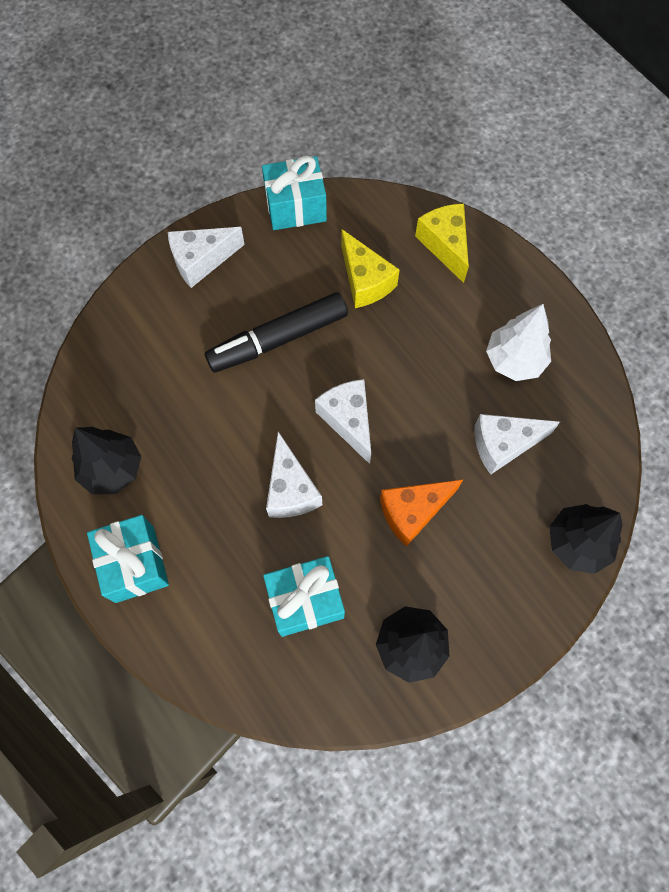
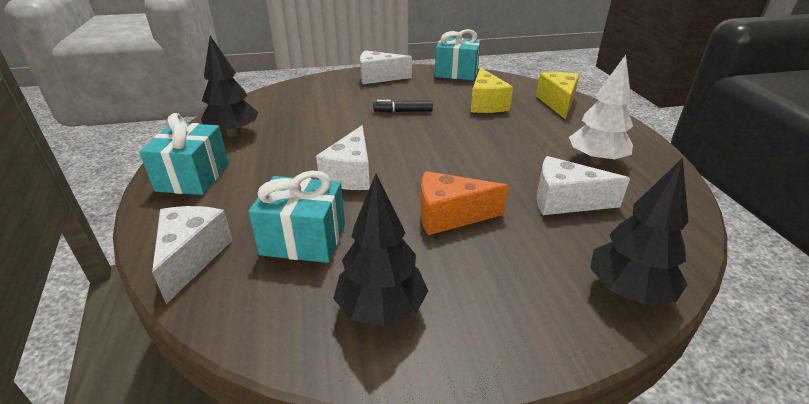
camera: 25 degrees right, 35 degrees down
black marker [205,292,348,373] -> black marker [373,100,433,113], size x0.50
white cheese [315,379,371,464] -> white cheese moved to [152,206,233,304]

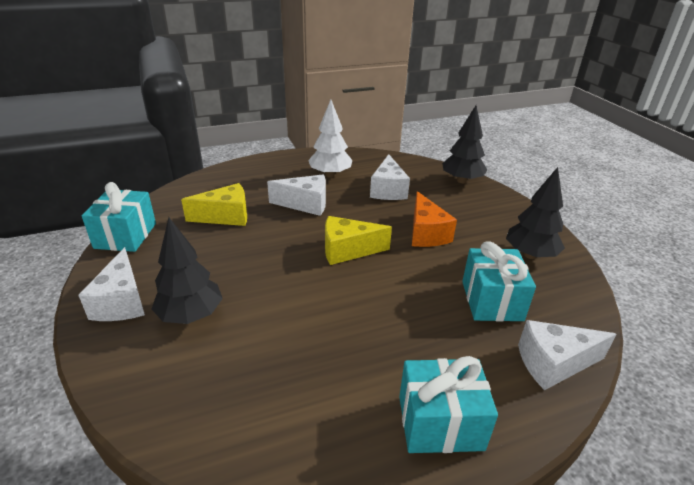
camera: 100 degrees left, 0 degrees up
black tree [201,35,258,137] -> black tree moved to [151,217,223,324]
white cheese [316,125,370,190] -> white cheese moved to [267,175,326,216]
black marker [373,100,433,113] -> none
yellow cheese [536,72,579,119] -> yellow cheese moved to [325,216,392,265]

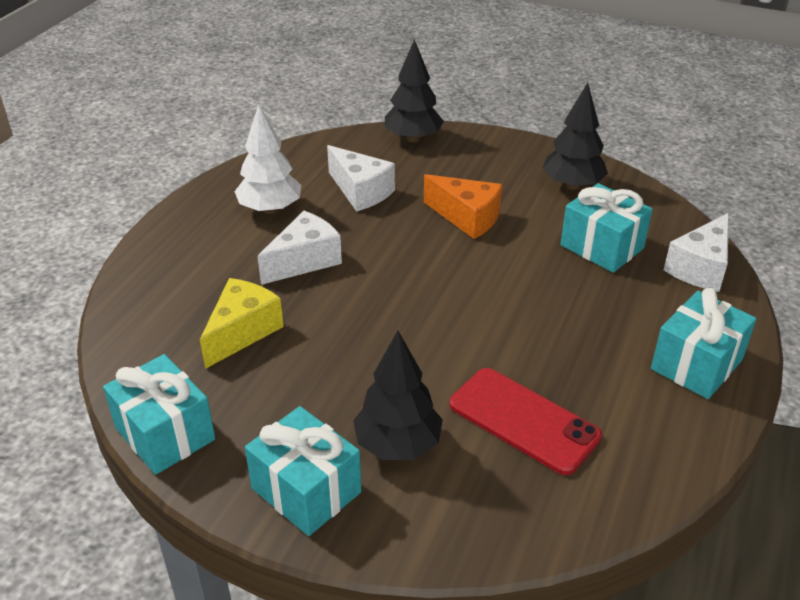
camera: 45 degrees left, 5 degrees up
white cheese [79,247,145,321] -> turquoise gift [245,406,361,536]
yellow cheese [325,216,392,265] -> none
none -> red phone [449,368,602,475]

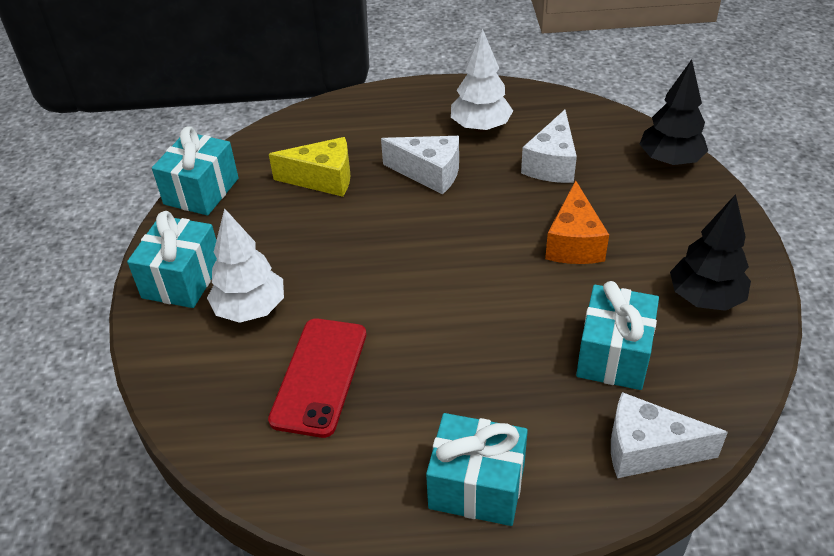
camera: 65 degrees right, 5 degrees up
black tree [353,331,443,460] -> white tree [207,208,284,323]

